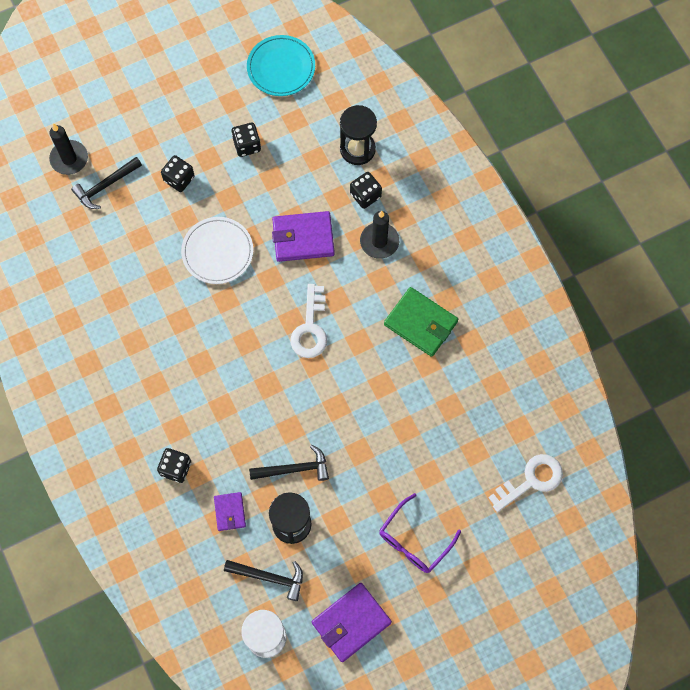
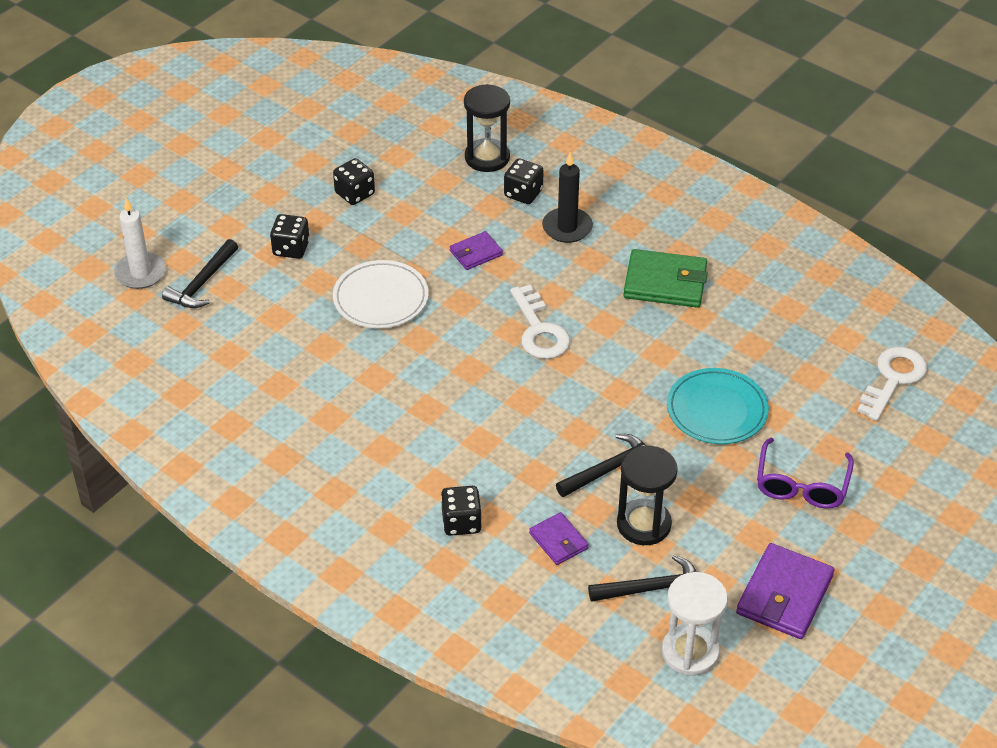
camera: 25 degrees left, 25 degrees down
black candle [49,124,88,175] -> white candle [114,198,166,289]
turquoise plate [247,35,315,96] -> turquoise plate moved to [667,368,769,444]
purple wallet [272,211,335,262] -> purple wallet [450,231,503,270], size x0.57

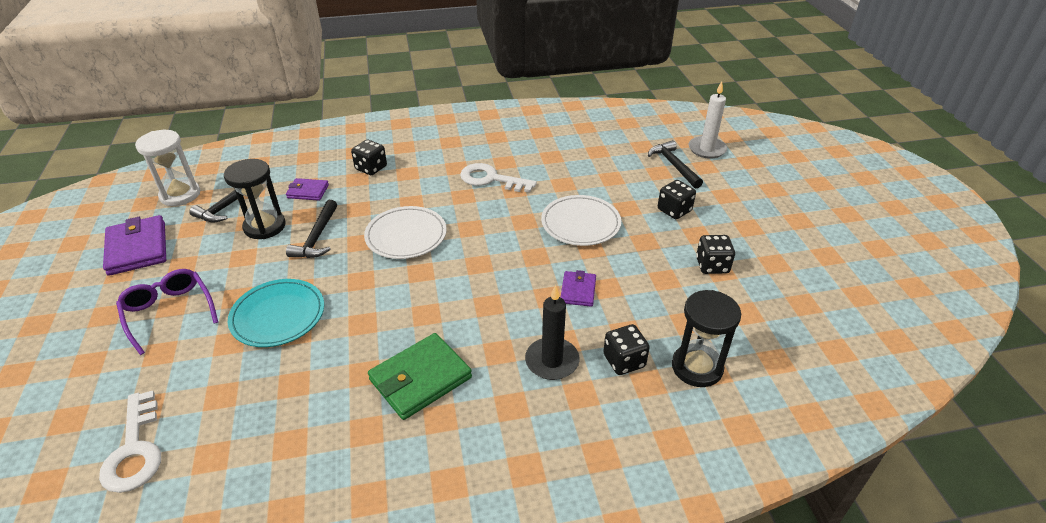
camera: 130 degrees right, 5 degrees down
white key [510,285,570,359] -> white key moved to [460,163,537,193]
none -> white plate [364,206,447,259]

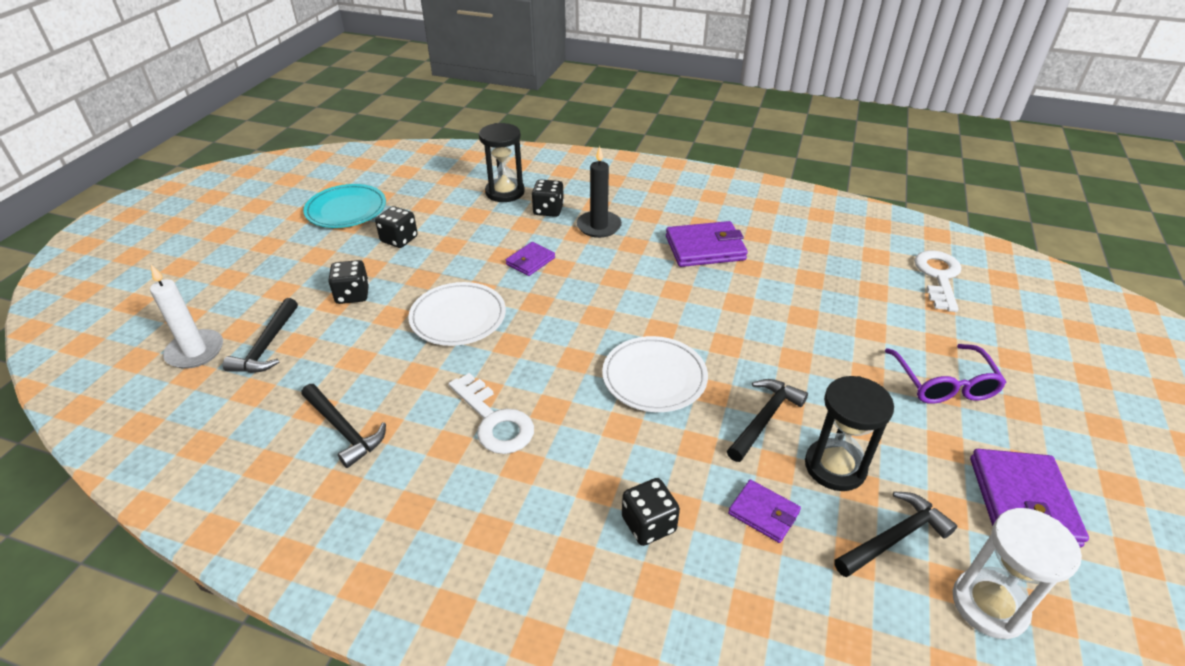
camera: 150 degrees left, 0 degrees up
turquoise plate [228,279,324,347] -> turquoise plate moved to [303,184,386,228]
green wallet [368,333,472,420] -> purple wallet [666,221,748,267]
none -> black hammer [301,384,386,468]

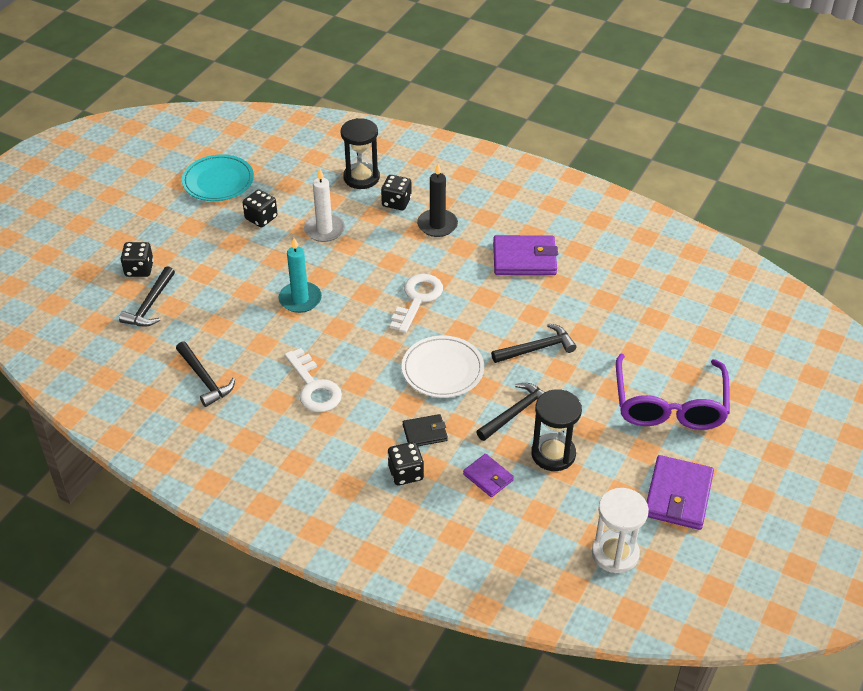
camera: 10 degrees right, 5 degrees up
white candle [150,265,223,369] -> white candle moved to [304,168,345,242]
black dice [328,260,369,304] -> black dice moved to [121,242,154,277]
white plate [408,282,506,346] -> turquoise candle [279,238,322,313]
purple wallet [506,242,555,276] -> none
black hammer [834,492,957,577] -> black hammer moved to [491,323,577,363]
purple glasses [885,344,1007,404] -> purple glasses [616,354,730,430], size x1.51
white key [914,251,962,312] -> white key moved to [390,274,443,333]
none -> black wallet [403,414,448,446]

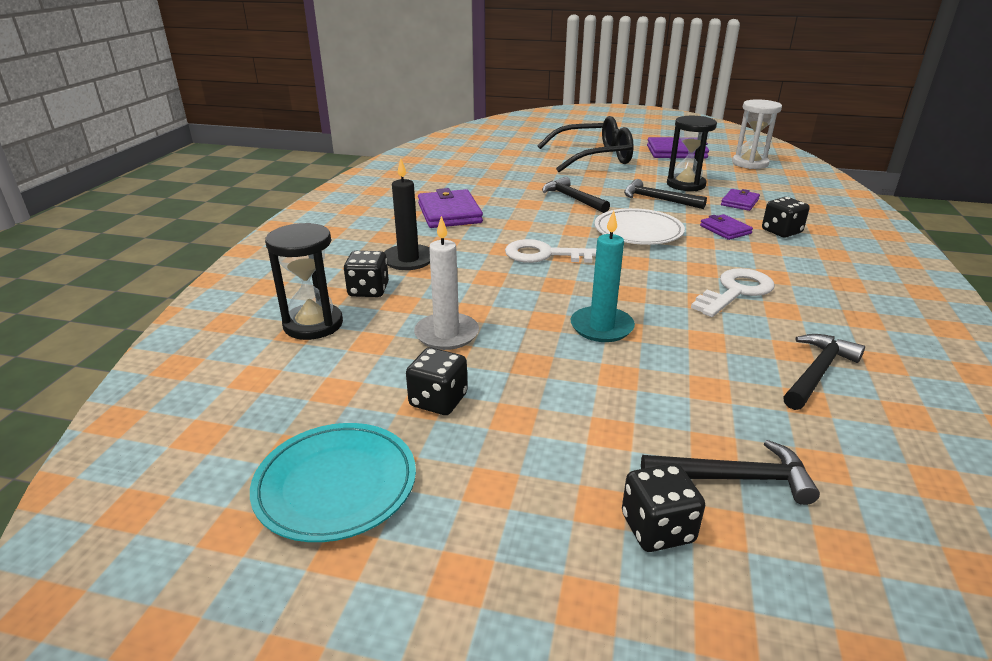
camera: 105 degrees left, 15 degrees down
black wallet [403,414,448,446] -> purple wallet [700,214,753,240]
purple glasses [616,354,730,430] -> black glasses [537,116,634,172]

